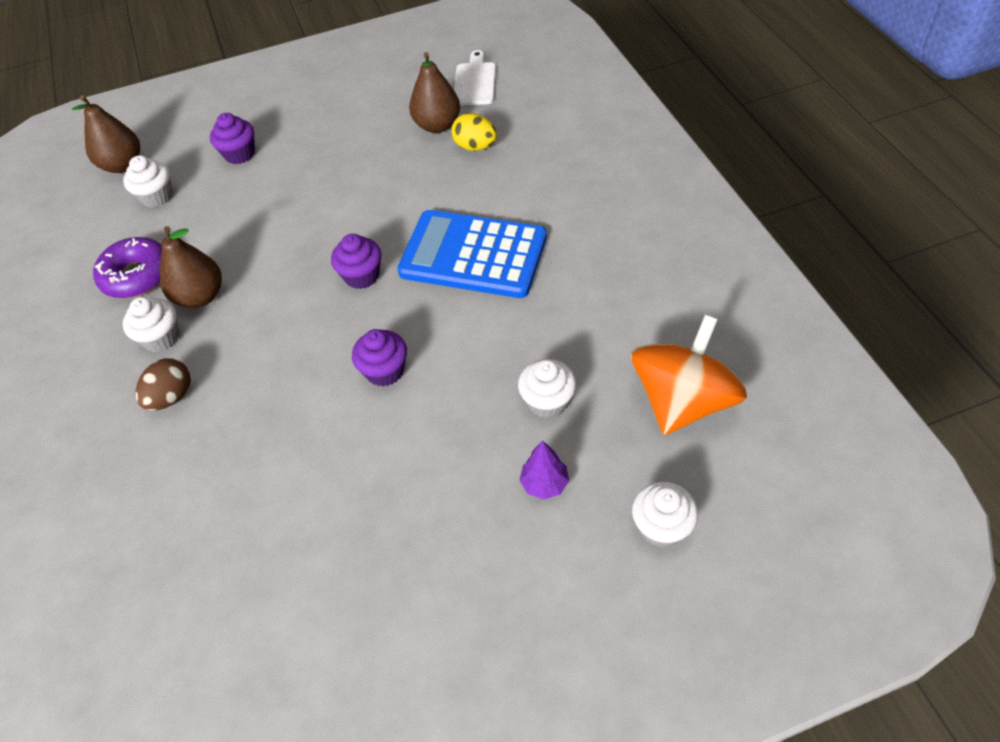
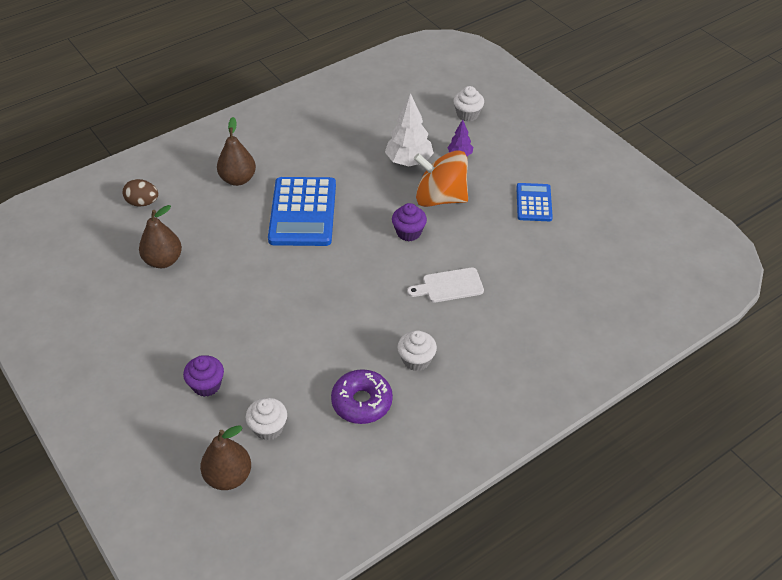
camera: 110 degrees left, 5 degrees down
brown egg [135,358,191,411] -> brown egg moved to [123,179,158,207]
brown pear [160,226,222,308] -> brown pear moved to [217,117,256,186]
purple cupcake [331,234,382,289] -> none
yellow egg [451,113,497,151] -> none
white cutting board [454,50,496,105] -> white cutting board moved to [407,267,484,303]
white cupcake [518,359,576,418] -> white tree [385,93,434,166]
orange spinning top [631,315,747,435] -> orange spinning top moved to [414,150,468,207]
none -> blue calculator [516,183,553,221]

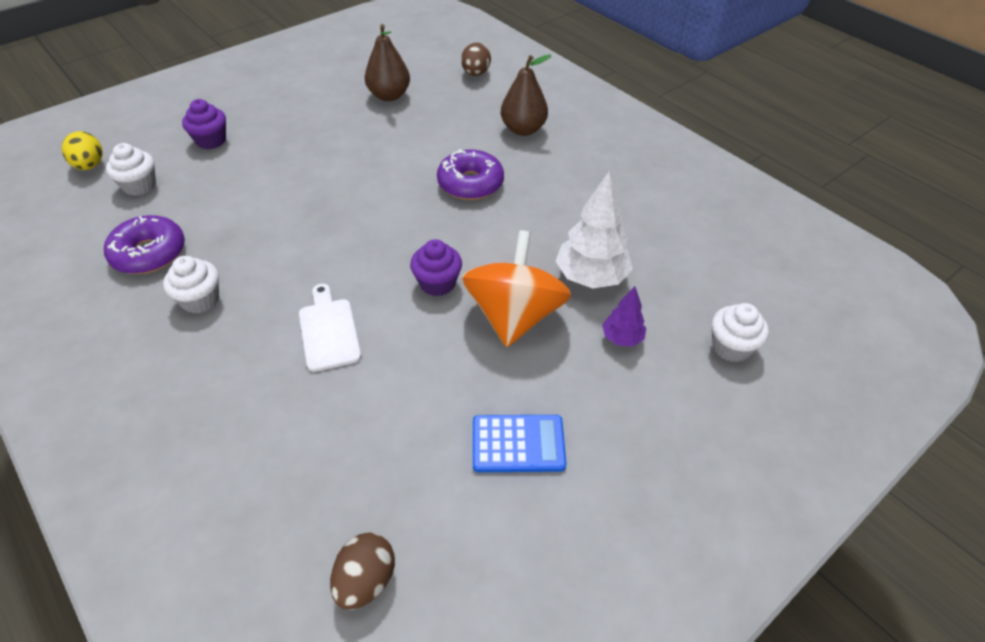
camera: 85 degrees right, 0 degrees up
brown pear [200,425,251,490] -> yellow egg [62,131,103,170]
blue calculator [268,177,336,246] -> purple donut [437,149,504,200]
none -> brown egg [330,533,395,610]

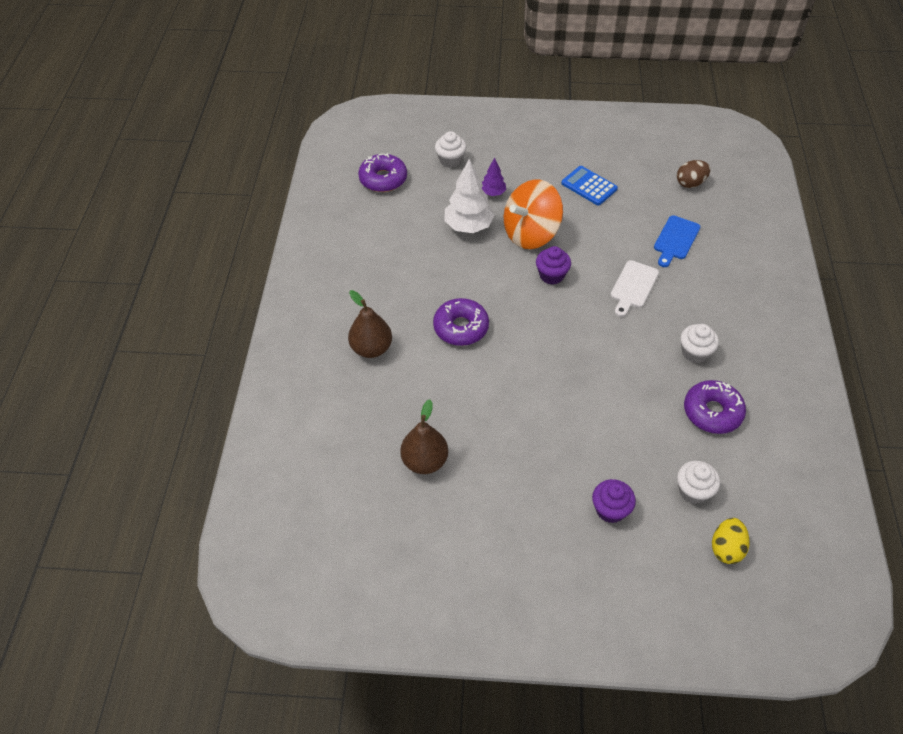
camera: 135 degrees left, 5 degrees up
brown egg [461,43,491,76] -> none
none -> purple donut [358,153,407,192]
none -> blue cutting board [654,215,700,267]

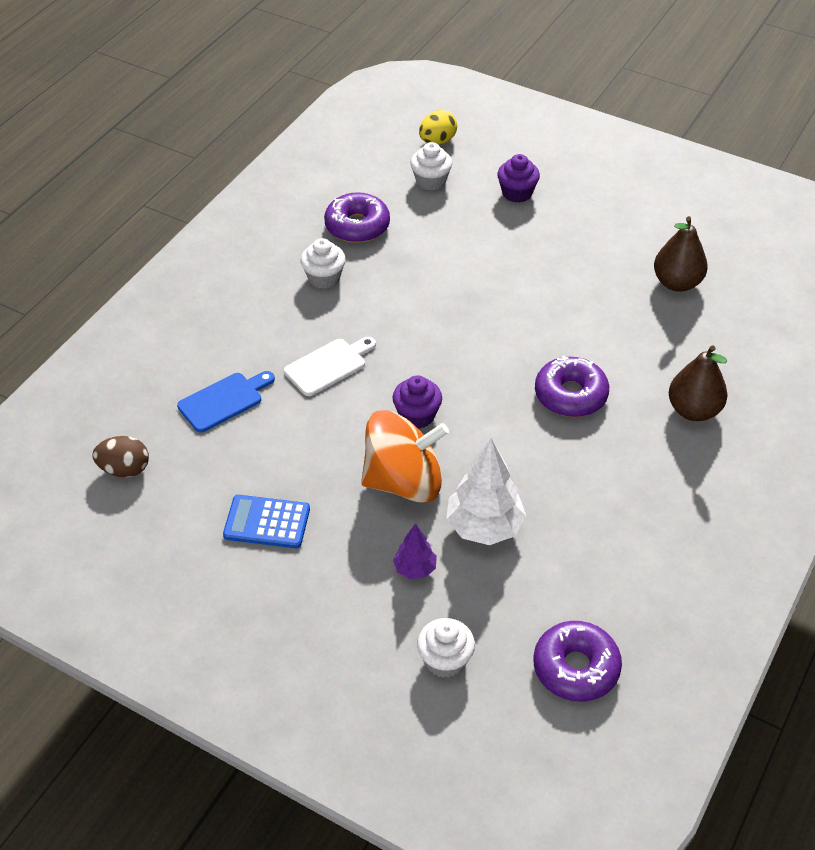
camera: 155 degrees left, 5 degrees down
blue calculator [561,166,618,205] -> blue calculator turned 120 degrees clockwise [223,495,310,548]

